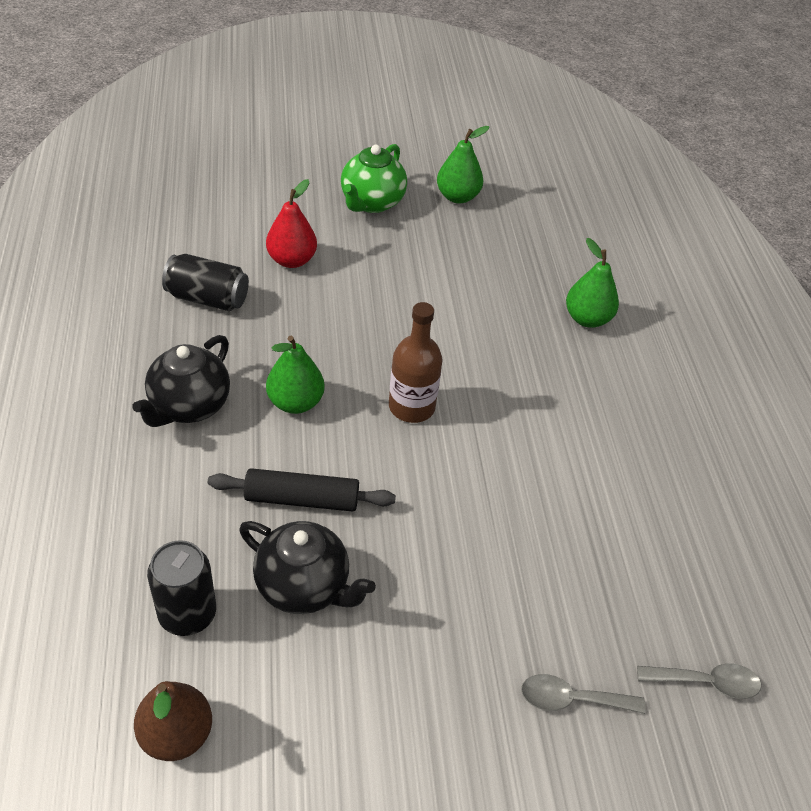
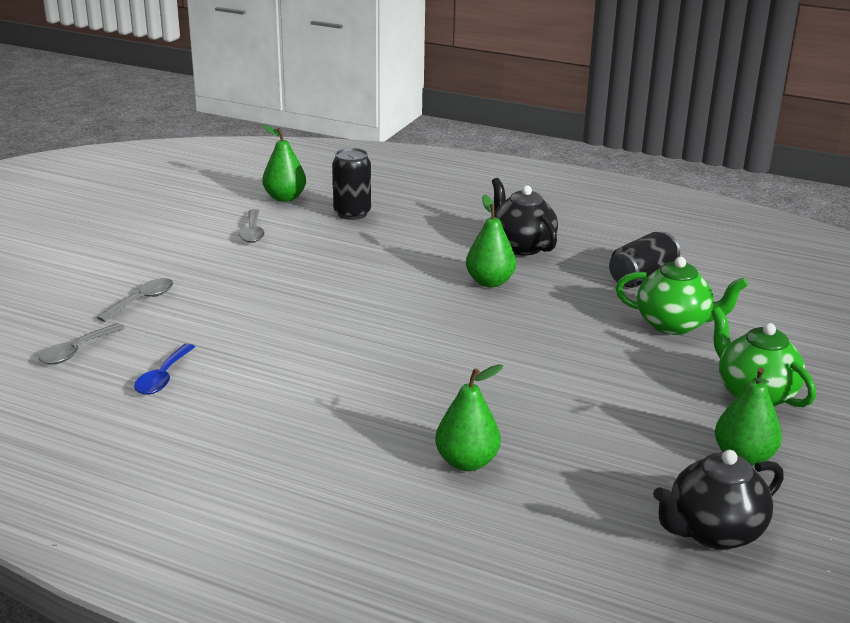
camera: 125 degrees right, 20 degrees down
brown pear [134,681,212,761] -> green pear [262,124,306,202]
black rolling pin [208,468,396,512] -> none
black teapot [239,521,376,614] -> black teapot moved to [653,450,784,550]
red pear [266,179,317,268] -> green teapot [616,257,748,335]
brown bottle [389,302,443,423] -> none
none -> blue spoon [134,344,195,395]
none -> grey spoon [239,209,265,243]

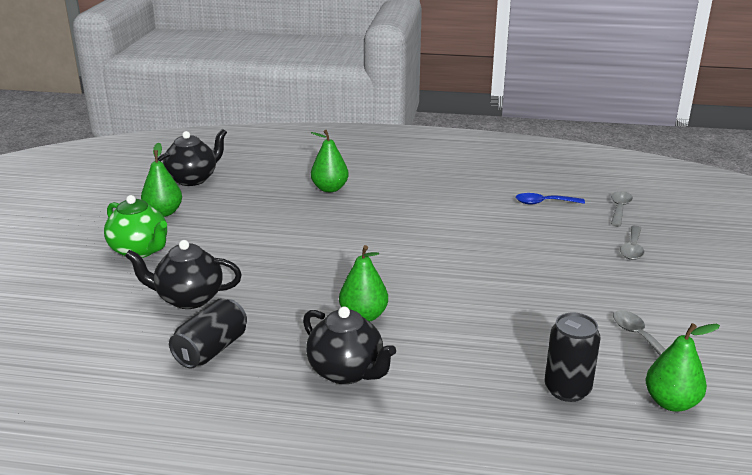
camera: 165 degrees right, 0 degrees up
blue spoon [134,344,195,395] -> blue spoon turned 90 degrees counterclockwise [516,193,585,204]
green teapot [616,257,748,335] -> black teapot [125,240,242,309]

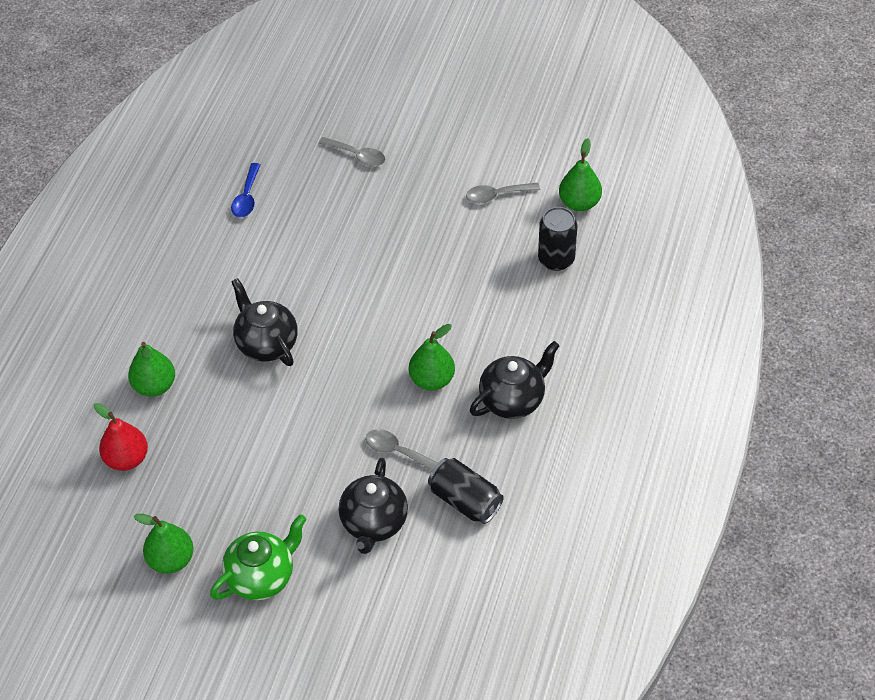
camera: 80 degrees left, 25 degrees up
black teapot [158,129,227,186] -> black teapot moved to [231,278,298,366]
grey spoon [611,191,633,227] -> grey spoon moved to [366,429,438,470]
none -> red pear [94,403,148,471]

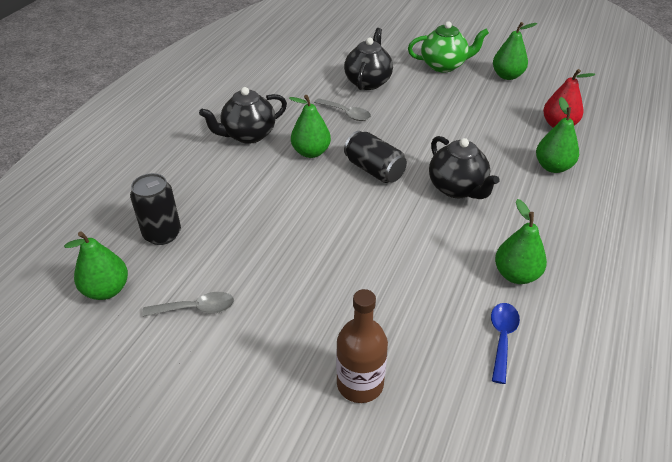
camera: 175 degrees left, 10 degrees down
green teapot [210,514,307,600] -> green teapot turned 150 degrees counterclockwise [408,21,489,72]
grey spoon [319,137,385,166] -> brown bottle [336,289,388,403]
black can [428,458,504,524] -> black can moved to [344,131,407,183]
none -> green pear [495,199,547,284]

